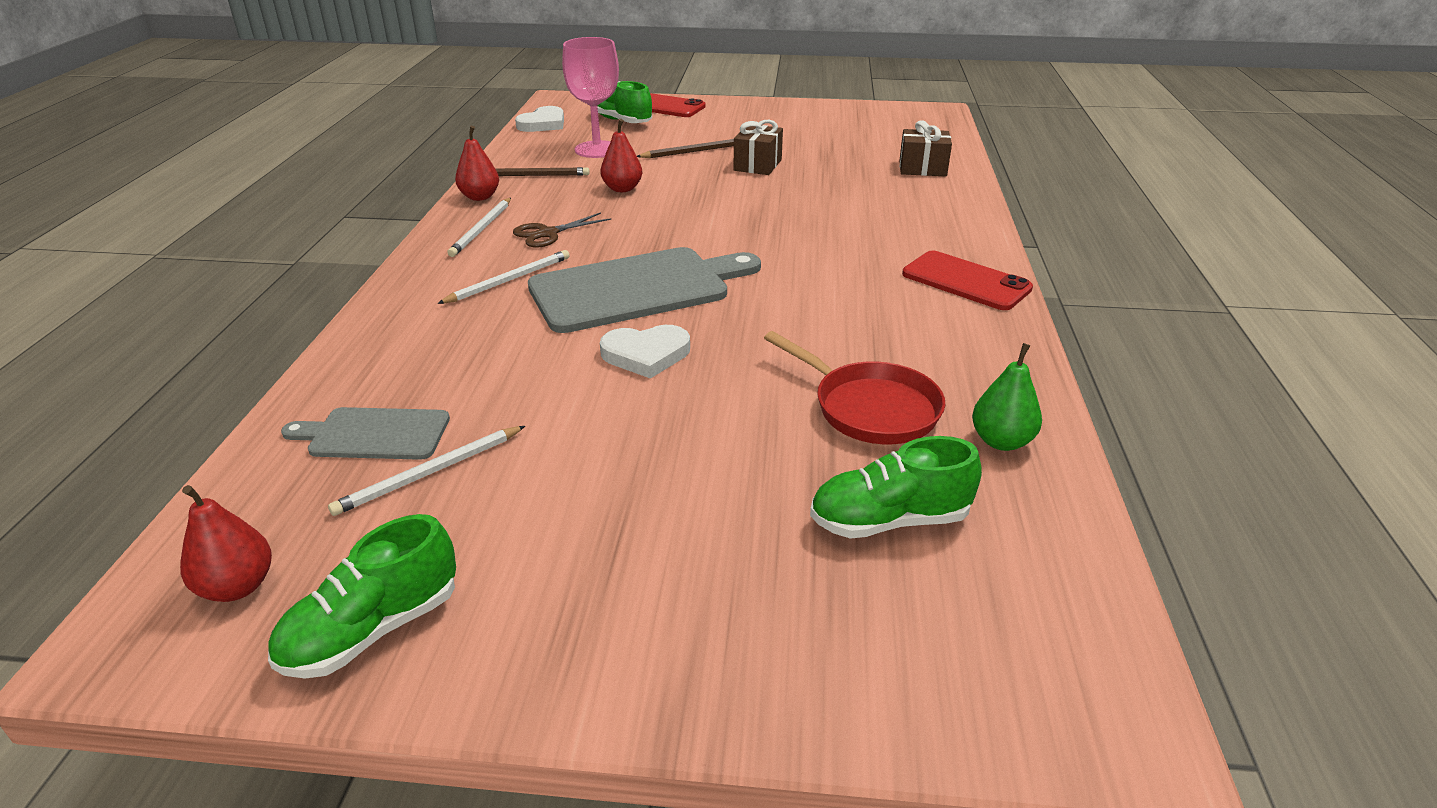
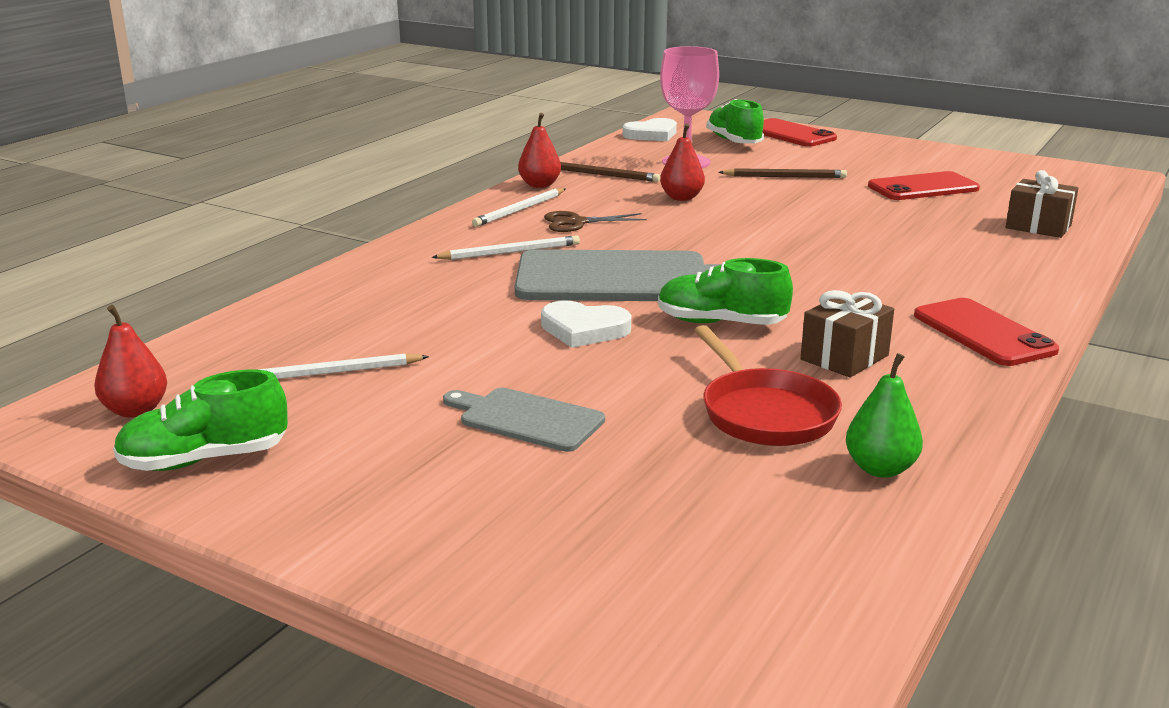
camera: 25 degrees right, 10 degrees down
grey cutting board [281,407,450,460] -> grey cutting board moved to [443,388,605,452]
brown gift [734,120,783,175] -> brown gift moved to [801,290,894,377]
green shoe [810,436,982,539] -> green shoe moved to [658,258,793,325]
none -> red phone [868,171,980,200]

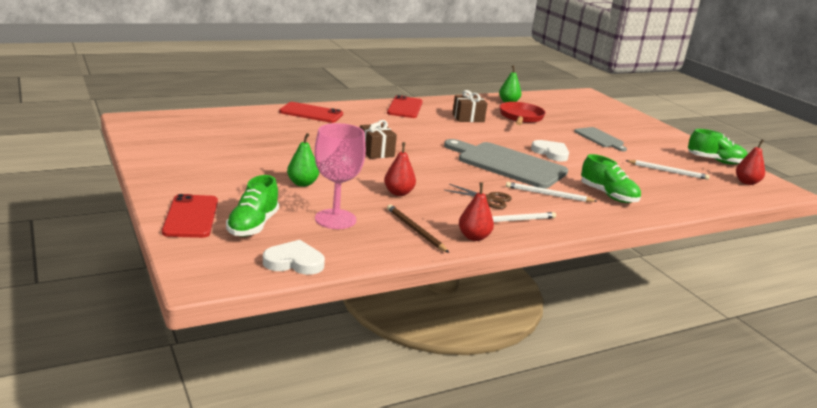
camera: 150 degrees left, 0 degrees up
green shoe [658,258,793,325] -> green shoe moved to [581,154,641,203]
brown pencil [718,168,847,178] -> green pear [287,133,319,187]
red phone [868,171,980,200] -> red phone moved to [279,102,343,123]
brown gift [1006,170,1078,238] -> brown gift moved to [360,120,397,159]

